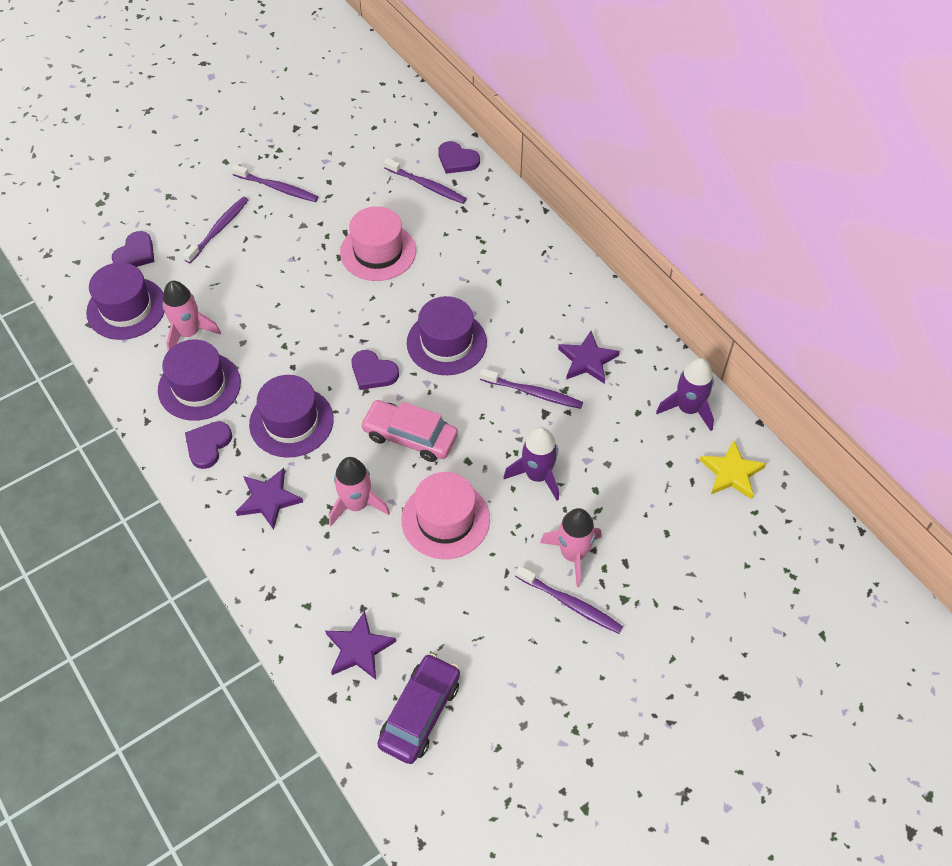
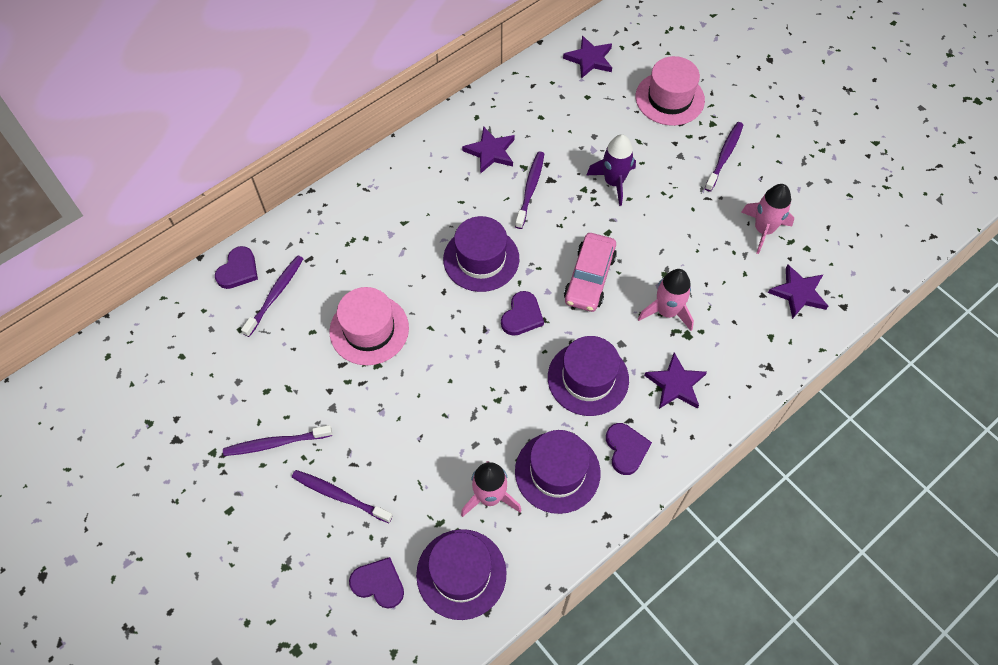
camera: 95 degrees left, 5 degrees up
purple heart [185,421,232,469] -> purple heart turned 120 degrees counterclockwise [606,423,652,475]
purple toothbrush [231,164,318,202] -> purple toothbrush turned 120 degrees counterclockwise [223,425,332,456]
purple car [377,653,460,764] -> none
pink hat [401,472,490,559] -> pink hat moved to [636,56,705,126]
pink rocket [540,508,601,587] -> pink rocket moved to [741,184,794,254]
purple rocket [656,358,714,431] -> none
yellow star [700,441,767,499] -> purple star [563,36,612,79]

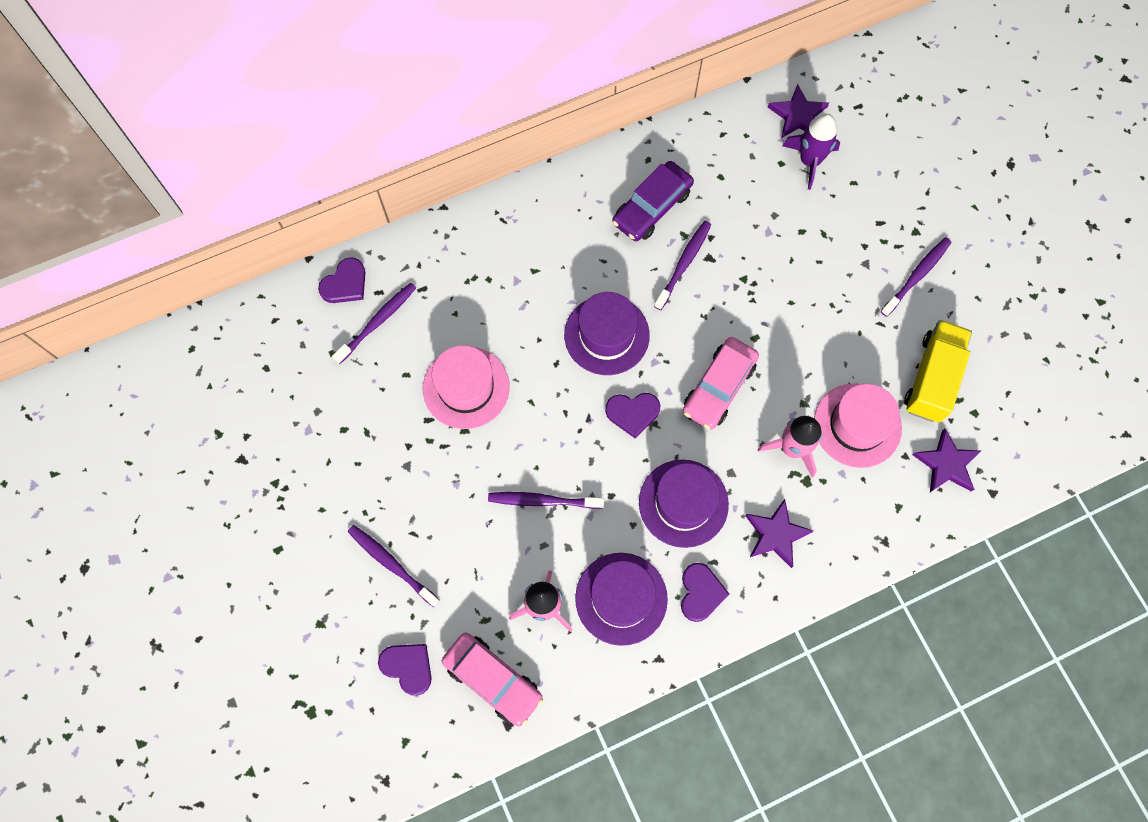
camera: 15 degrees right, 10 degrees up
purple toothbrush [223,425,332,456] -> purple toothbrush moved to [488,492,604,509]
purple hat [416,529,507,620] -> pink car [442,633,543,727]
purple star [462,126,515,174] -> purple car [612,161,694,241]
purple heart [501,291,544,336] -> purple heart turned 45 degrees clockwise [605,393,661,438]
purple rocket [587,134,636,206] -> purple rocket moved to [782,113,840,190]
pink hat [636,56,705,126] -> pink hat moved to [814,384,902,468]
pink rocket [741,184,794,254] -> yellow truck [904,320,972,423]

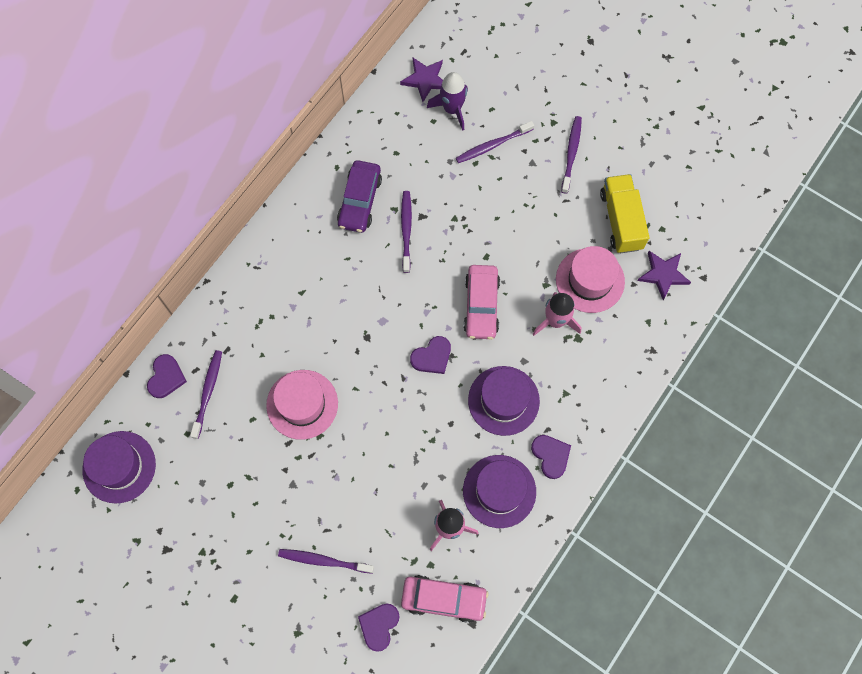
camera: 30 degrees left, 0 degrees up
purple heart [378,644,432,696] -> purple heart turned 75 degrees counterclockwise [358,604,400,652]
purple toothbrush [488,492,604,509] -> purple toothbrush moved to [456,121,534,163]
purple hat [564,292,650,375] -> purple hat moved to [82,431,156,504]
purple star [745,499,813,568] -> none

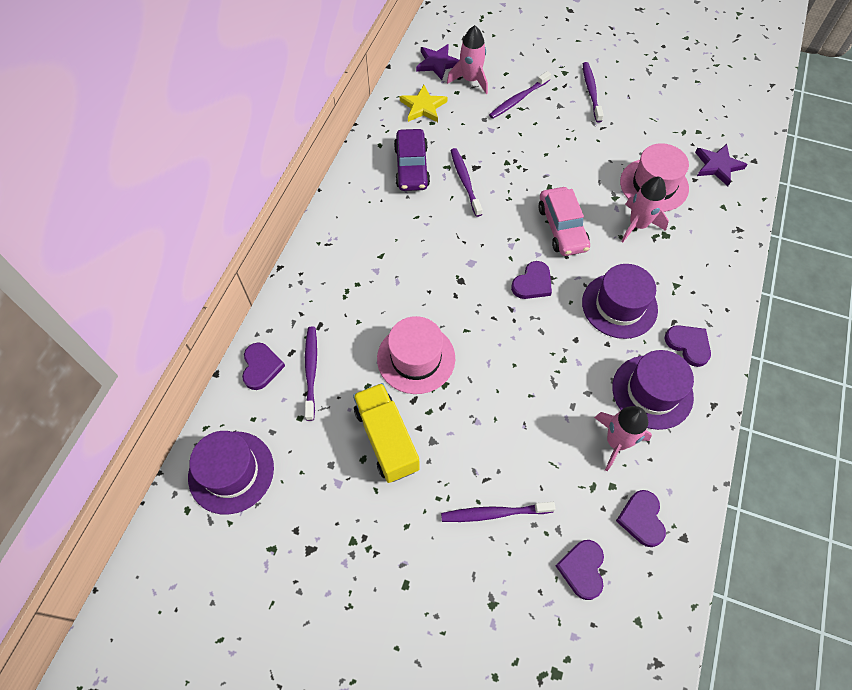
camera: 15 degrees left, 10 degrees down
pink car [401,575,489,623] -> purple heart [616,490,666,547]
purple rocket [427,72,468,131] -> pink rocket [447,25,488,94]
yellow truck [600,174,649,253] -> yellow truck moved to [353,383,420,483]
none -> yellow star [400,85,447,122]

